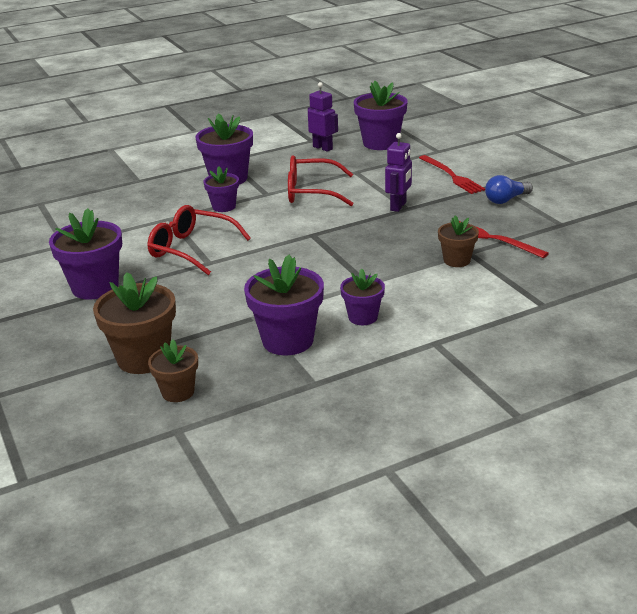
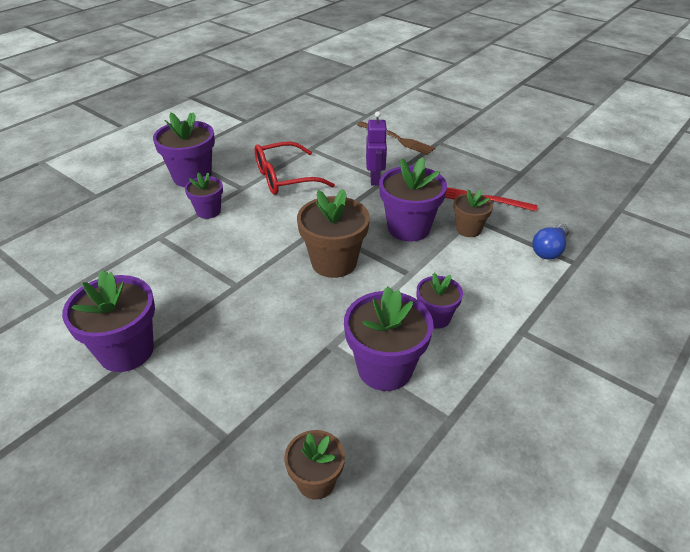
camera: 25 degrees left, 10 degrees up
brown flower pot [93,272,176,374] -> brown flower pot moved to [297,189,370,278]
red glasses [148,205,251,275] -> none
purple robot [308,82,338,152] -> none
purple flower pot [354,81,408,150] -> purple flower pot moved to [379,157,447,242]
red fork [419,155,485,194] -> brown fork [357,121,435,155]
blue light bulb [485,175,533,204] -> blue light bulb moved to [532,224,569,259]

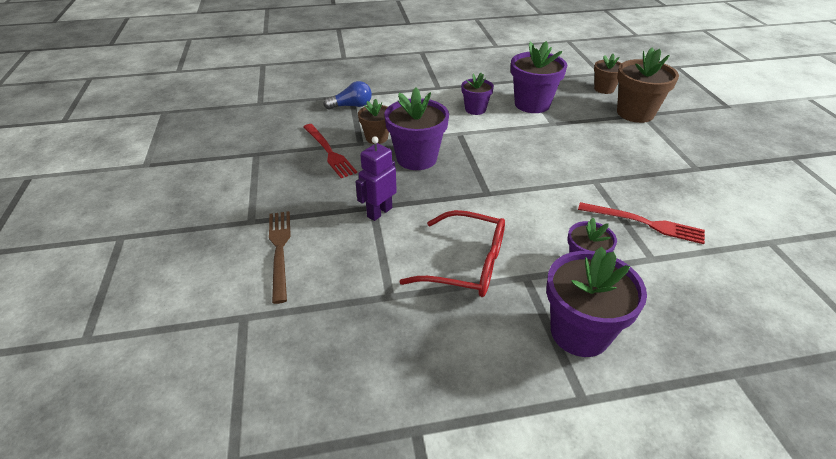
camera: 140 degrees left, 0 degrees up
purple flower pot [62,270,155,372] -> none
brown flower pot [297,189,370,278] -> brown flower pot moved to [617,48,679,123]
none -> red fork [578,202,705,244]

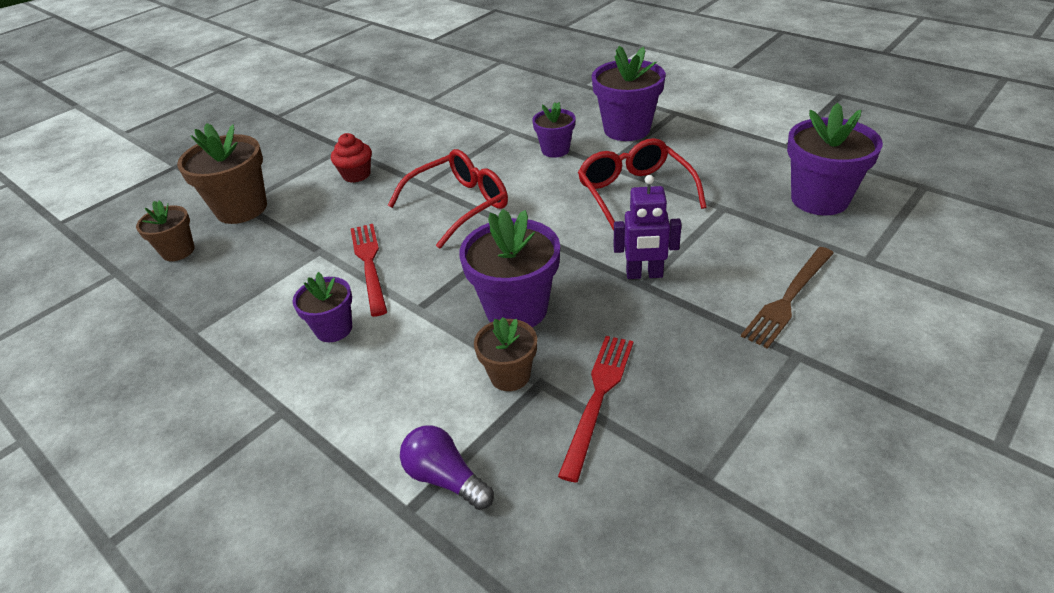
camera: 125 degrees left, 0 degrees up
blue light bulb [324,81,372,109] -> purple light bulb [400,425,494,510]
purple flower pot [511,41,567,113] -> purple flower pot moved to [787,102,883,215]
red fork [578,202,705,244] -> red fork moved to [351,224,387,317]
none -> red cupcake [331,133,372,183]
none -> red glasses [388,149,508,249]

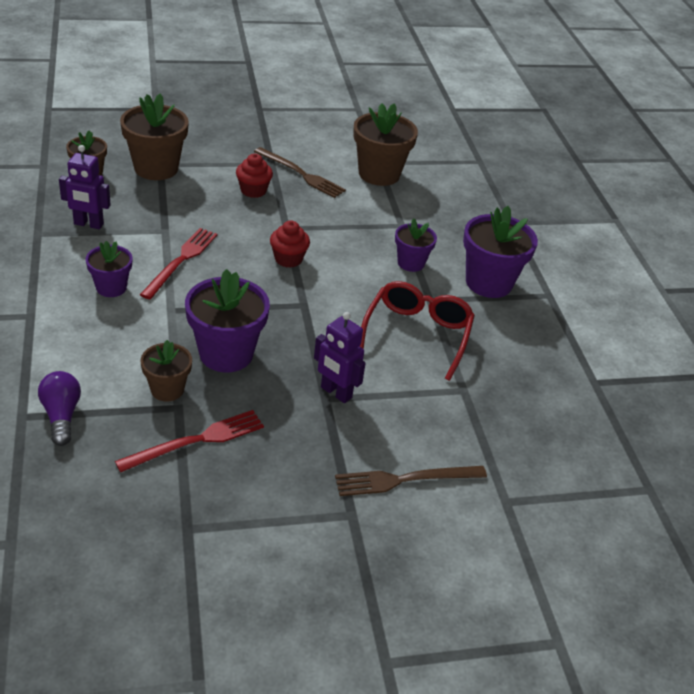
camera: 30 degrees right, 0 degrees up
red glasses [388,149,508,249] -> red cupcake [270,221,310,268]
purple flower pot [787,102,883,215] -> none
none -> purple robot [59,145,111,229]
none -> brown fork [254,147,346,198]
none -> brown flower pot [353,103,418,186]

